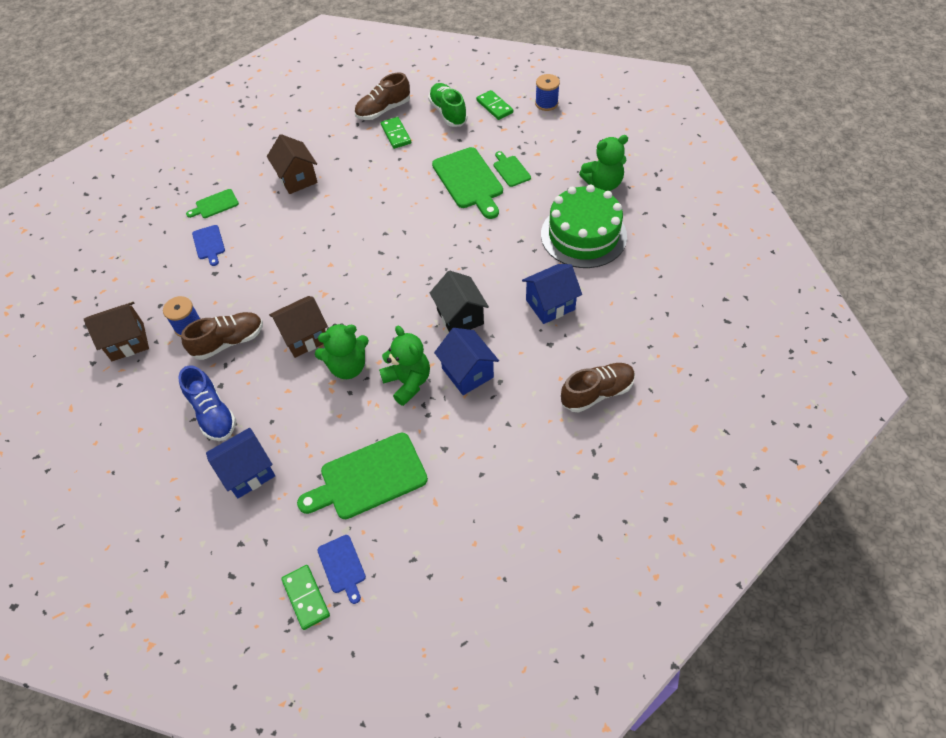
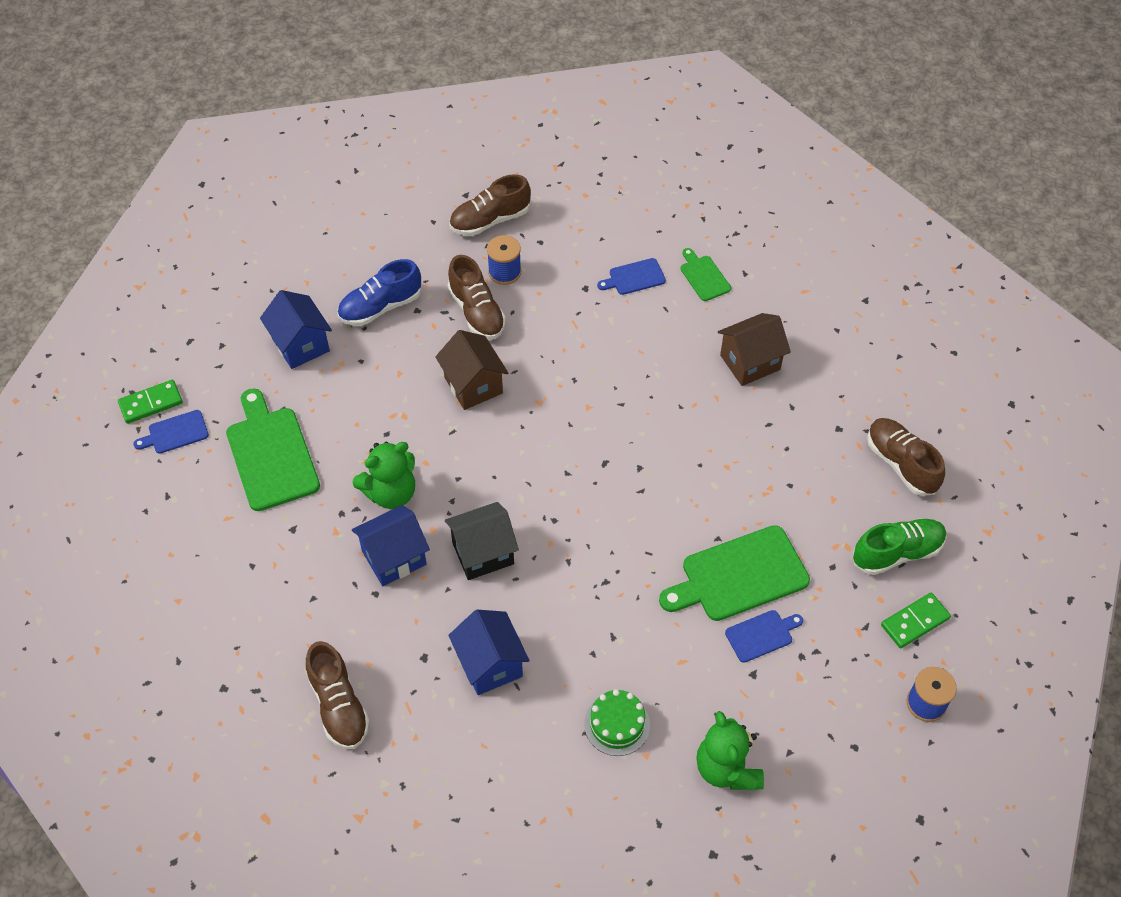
camera: 90 degrees right, 0 degrees up
brown house [84,302,149,361] -> brown shoe [449,174,531,236]
green teddy bear [315,323,369,379] -> none
green domino [381,117,411,149] -> none
green cutting board [494,151,531,187] -> blue cutting board [725,610,803,663]
green cake [541,185,627,268] -> green cake [584,689,650,756], size x0.51

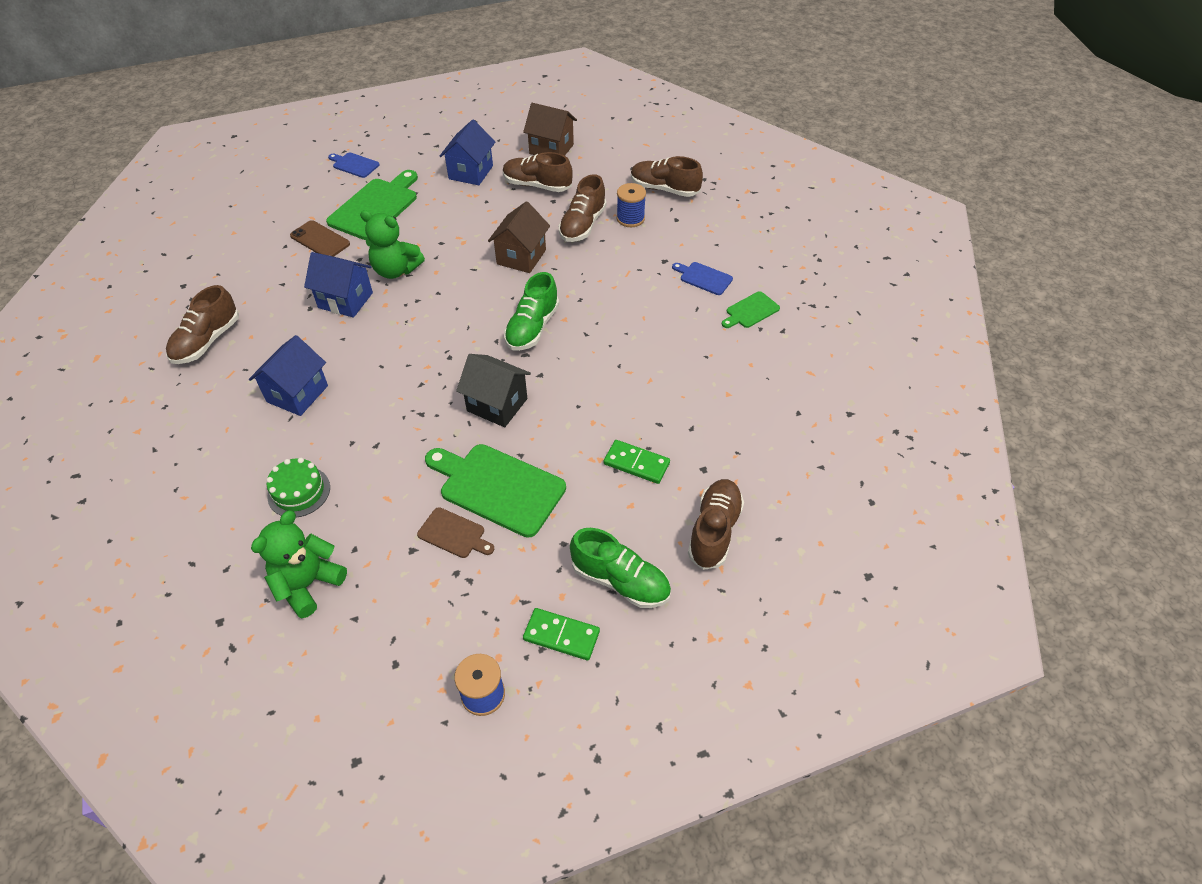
camera: 50 degrees right, 5 degrees down
green domino [118,380,183,424] -> green domino moved to [604,440,670,484]
blue shoe [337,259,421,326] -> brown shoe [503,152,573,192]
black house [445,502,519,580] -> black house moved to [456,354,531,427]
green cutting board [681,248,731,301] -> green cutting board turned 150 degrees counterclockwise [722,291,780,328]
brown house [718,313,791,386] -> brown house moved to [523,103,577,156]
blue cutting board [725,610,803,663] -> brown cutting board [417,507,494,558]
none -> brown phone [290,220,350,257]
none -> green shoe [504,272,559,351]

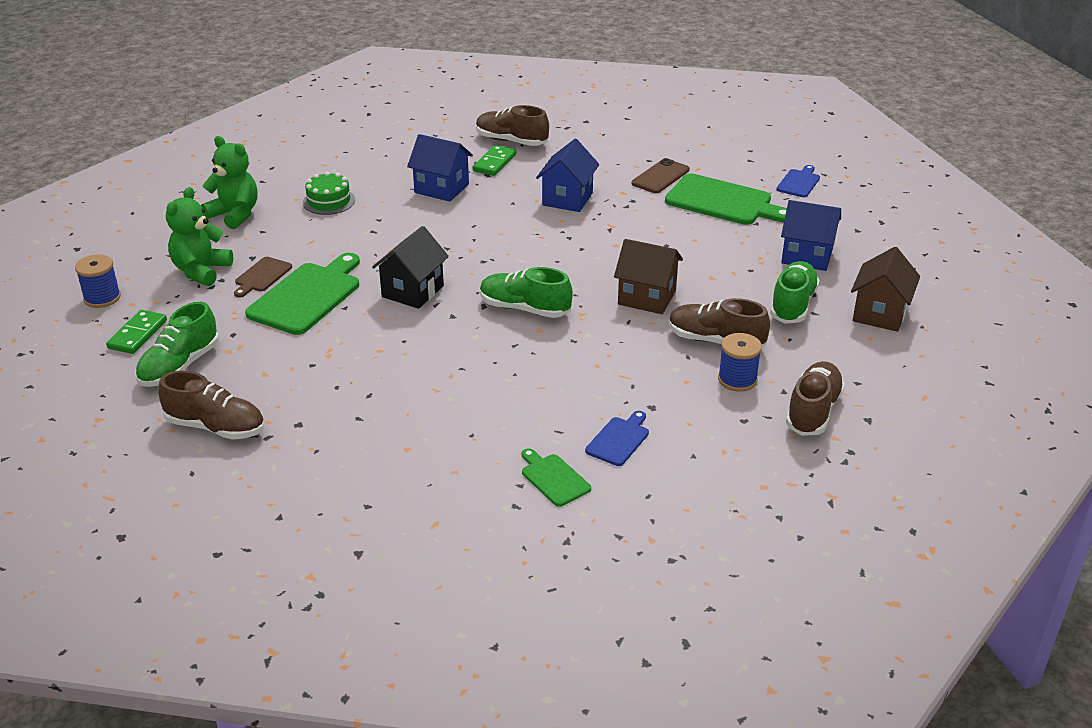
camera: 90 degrees right, 15 degrees down
green teddy bear [360,210,425,279] -> green teddy bear moved to [166,187,233,286]
brown shoe [503,152,573,192] -> green shoe [770,261,820,324]
green domino [604,440,670,484] -> green domino moved to [473,145,516,176]

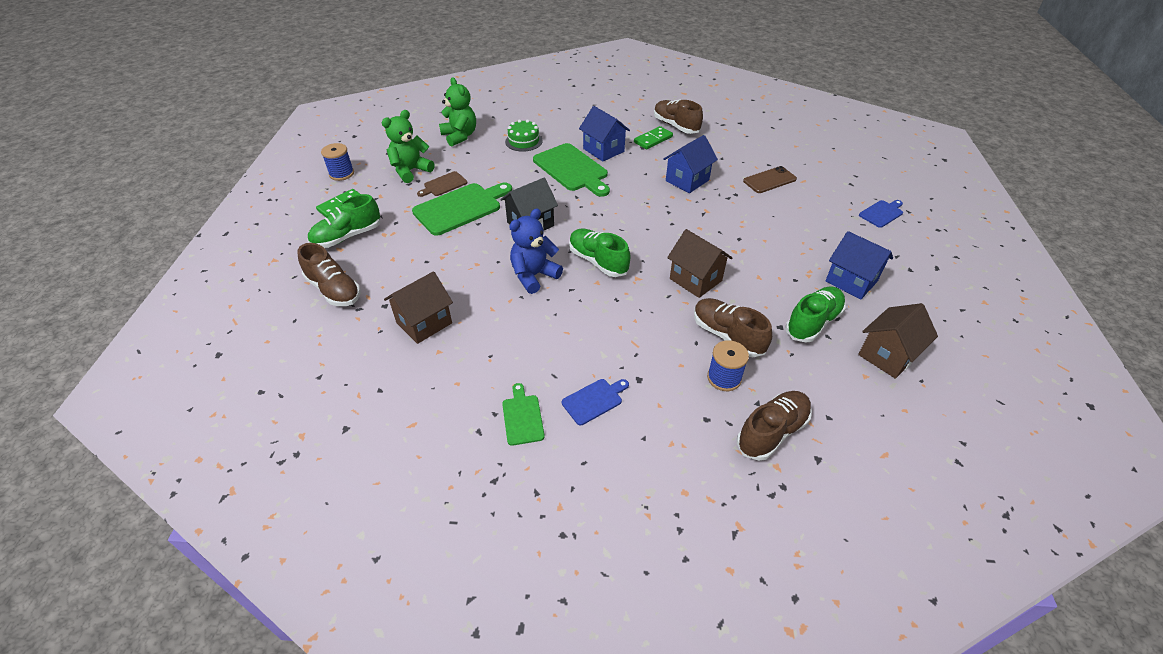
camera: 25 degrees right, 10 degrees up
green cutting board [665,174,787,225] -> green cutting board moved to [533,143,610,197]
none -> brown house [384,271,453,344]
none -> blue teddy bear [509,208,563,294]

